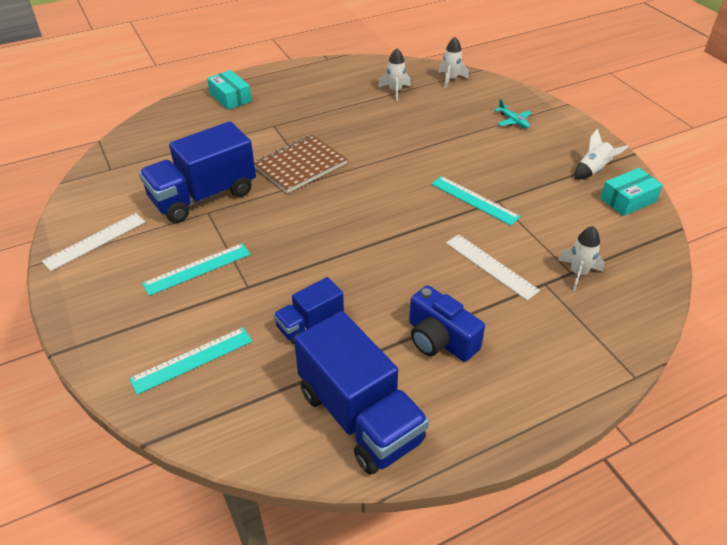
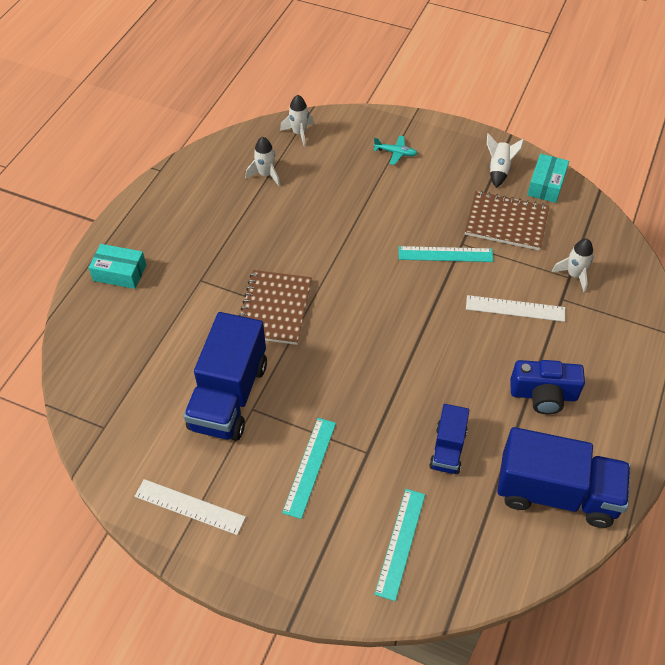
camera: 40 degrees left, 10 degrees up
white ruler [42,213,145,271] -> white ruler turned 75 degrees counterclockwise [135,479,246,535]
none -> brown notebook [465,191,549,250]

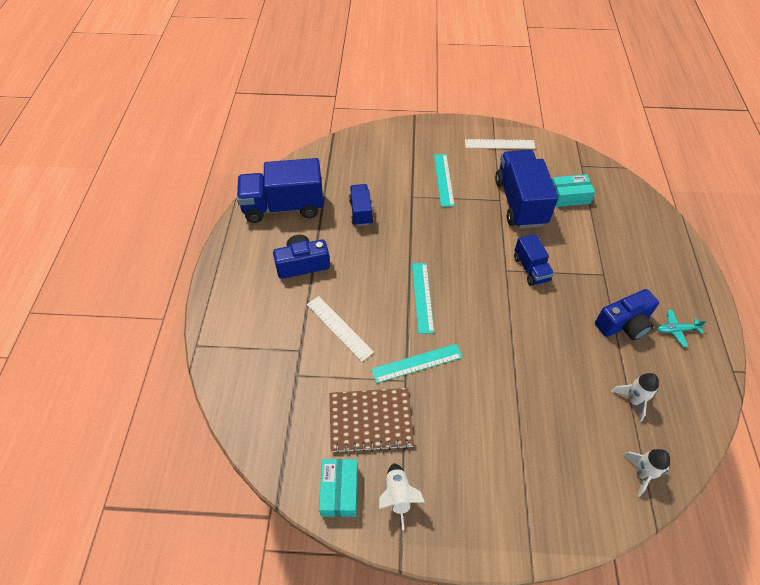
camera: 160 degrees right, 0 degrees up
turquoise box [88,244,146,289] -> turquoise box moved to [552,174,595,207]
brown notebook [239,270,312,345] -> blue truck [514,234,554,286]
turquoise plane [373,135,418,165] -> turquoise plane moved to [657,310,707,347]
turquoise ruler [375,489,425,601] -> turquoise ruler moved to [412,263,434,334]
white ruler [466,295,565,322] -> white ruler turned 60 degrees clockwise [307,296,374,362]
white rocket [552,239,593,292] -> none
none -> blue camera [595,289,659,340]

